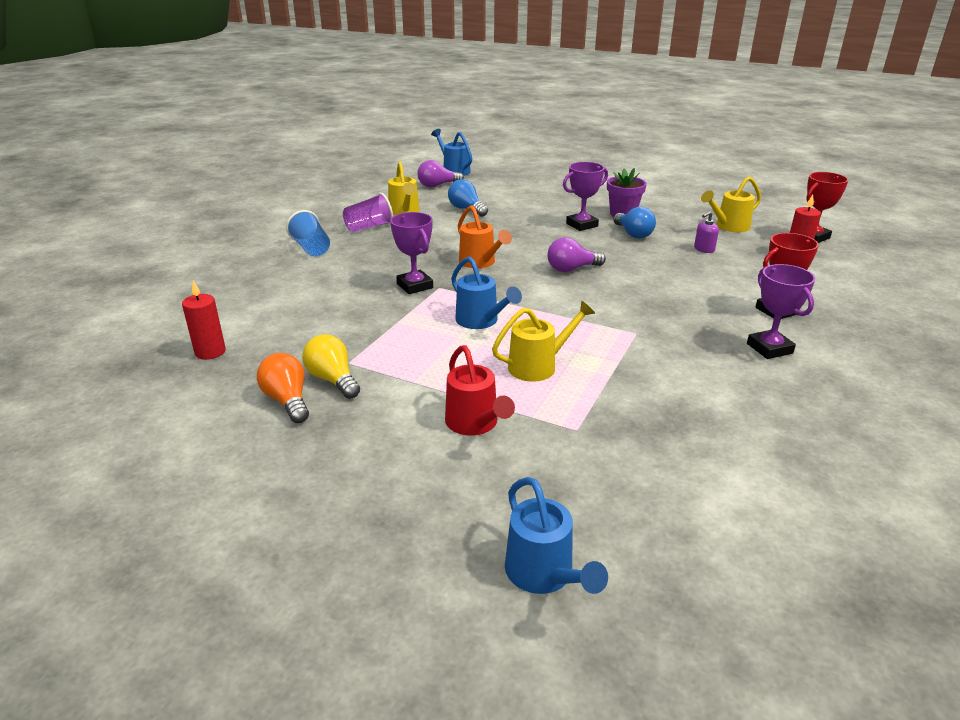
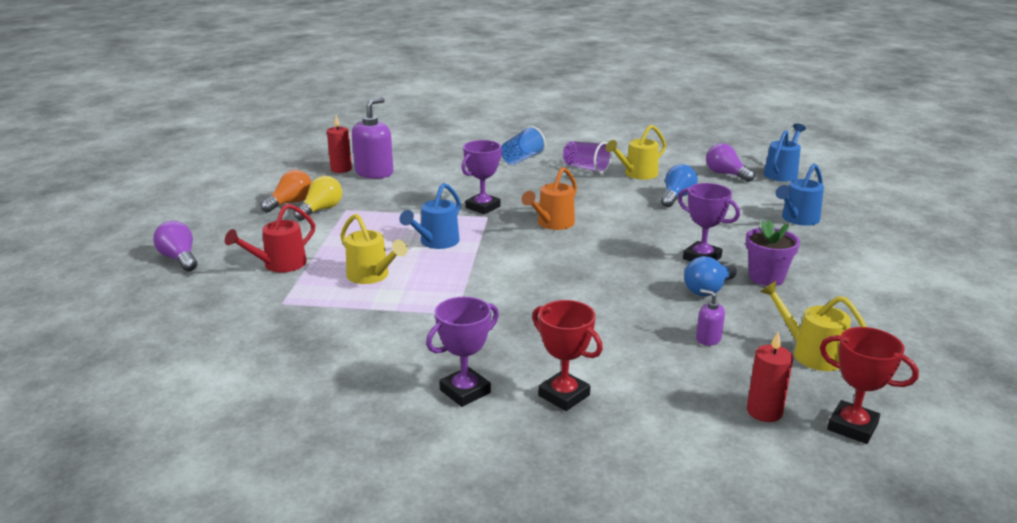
camera: 70 degrees right, 5 degrees down
blue watering can [505,477,608,594] -> blue watering can moved to [776,164,824,226]
purple light bulb [547,237,606,272] -> purple light bulb moved to [153,221,197,271]
none -> purple soap dispenser [352,97,393,179]

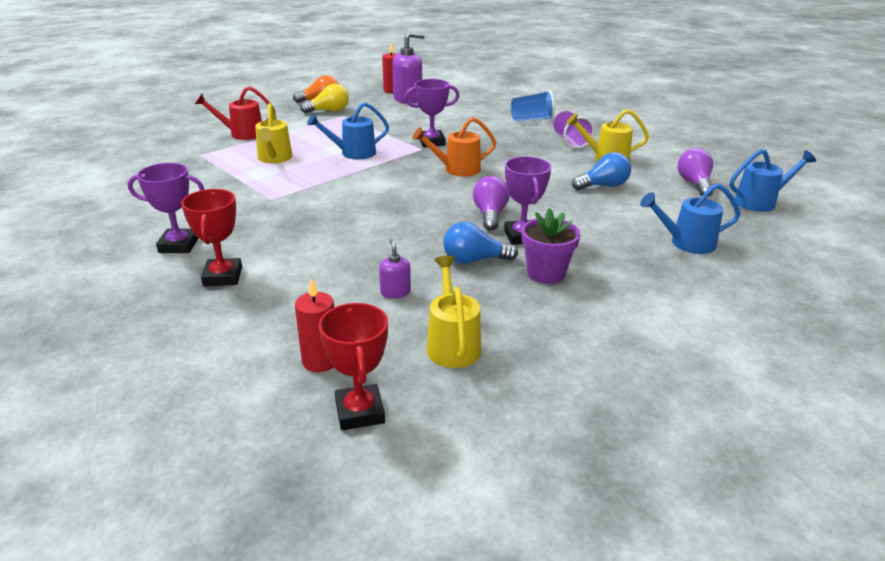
camera: 40 degrees right, 5 degrees up
purple light bulb [153,221,197,271] -> purple light bulb moved to [473,176,510,231]

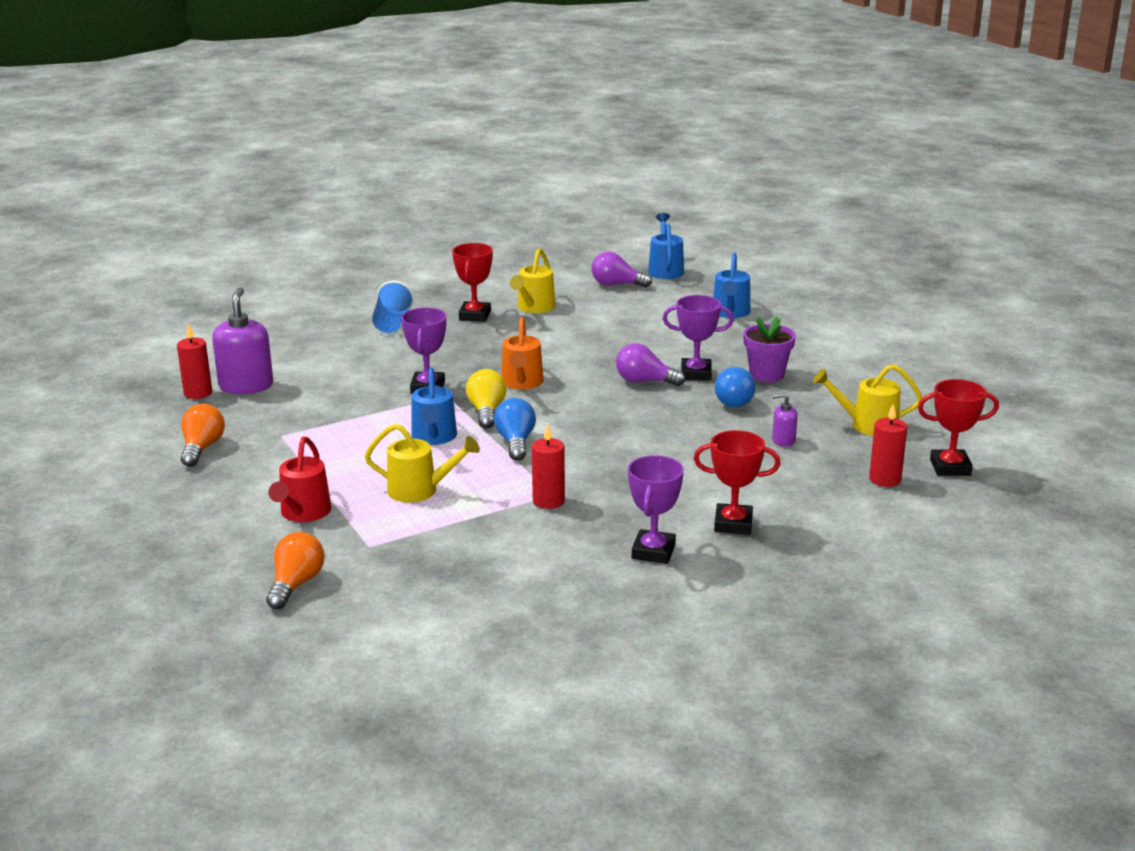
camera: 75 degrees left, 5 degrees down
yellow light bulb [300,84,349,113] -> yellow light bulb moved to [466,369,507,429]
purple cup [553,111,595,149] -> red trophy [452,243,493,322]
blue light bulb [572,152,631,190] -> blue light bulb moved to [494,398,536,461]
none -> orange light bulb [266,532,325,609]
none -> red candle [532,424,565,509]

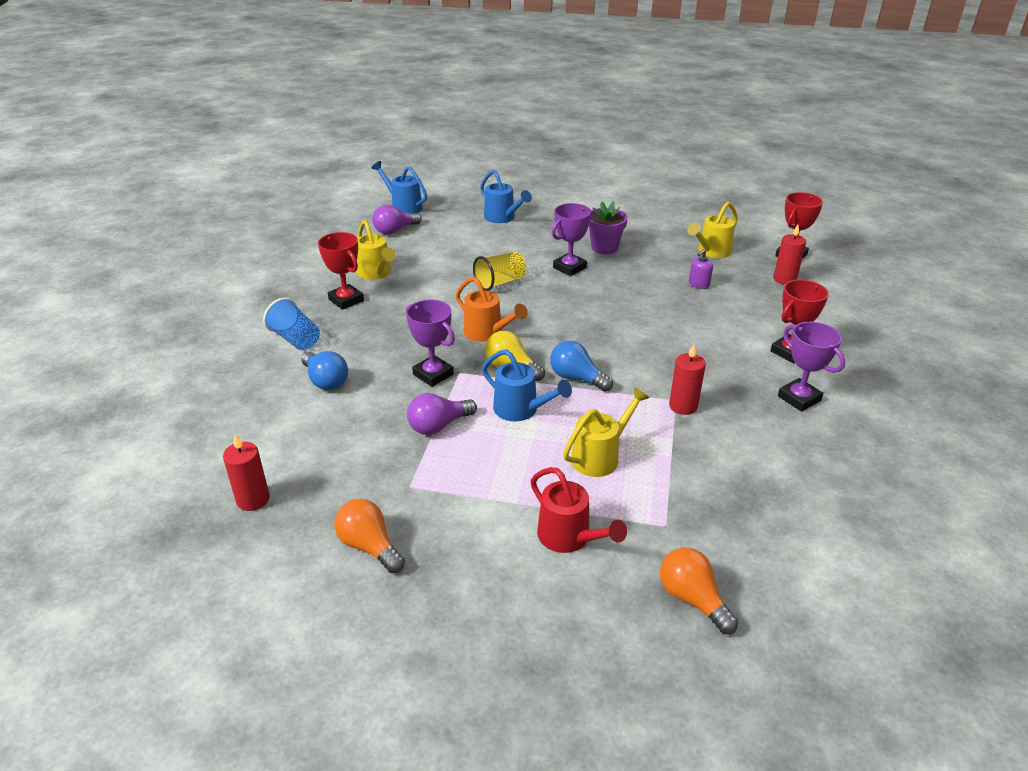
camera: 50 degrees left, 10 degrees up
purple soap dispenser [212,287,273,394] -> none
purple light bulb [616,343,685,386] -> purple light bulb moved to [407,393,477,435]
blue light bulb [715,367,756,407] -> blue light bulb moved to [302,351,348,390]
none -> yellow cup [473,252,526,291]

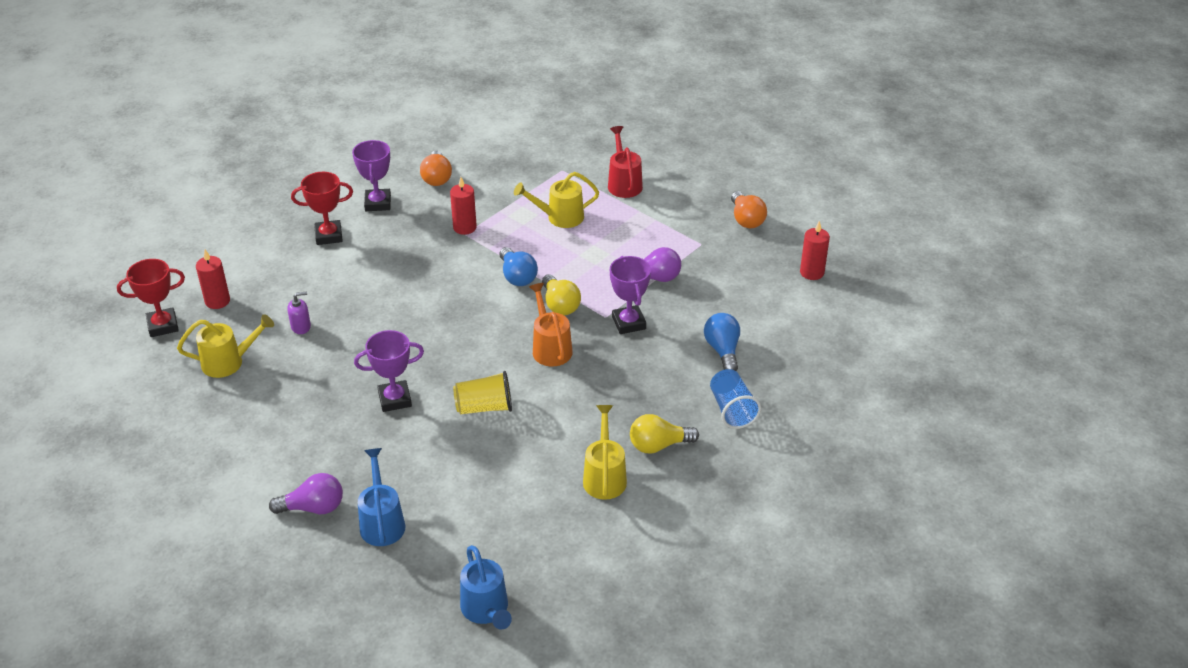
camera: 150 degrees left, 5 degrees up
red trophy [318,232,364,310] -> yellow light bulb [630,414,699,454]
purple light bulb [372,205,422,234] -> purple light bulb moved to [269,473,343,514]
blue watering can [482,349,572,421] -> none
purple flower pot [589,201,628,254] -> none
orange light bulb [660,548,738,634] -> orange light bulb moved to [420,150,452,186]

